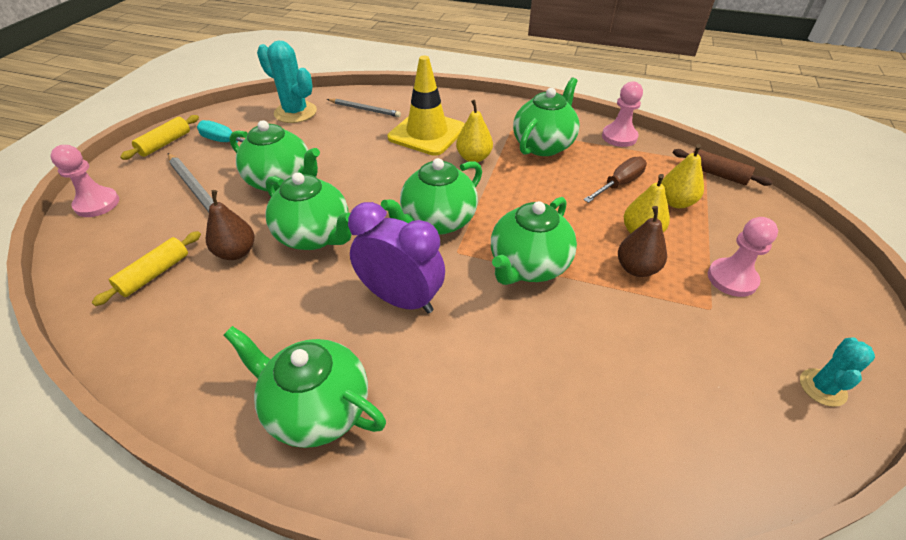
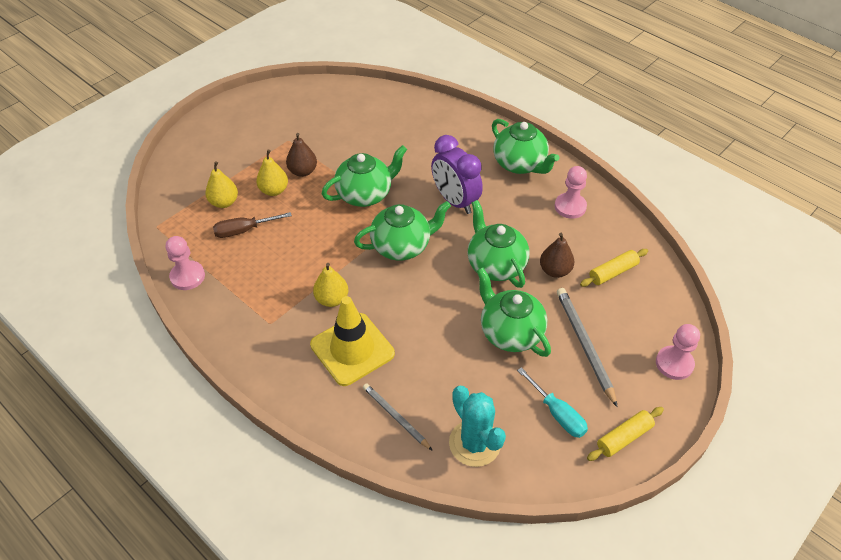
camera: 155 degrees left, 5 degrees up
green teapot [513,77,580,156] -> none
brown rolling pin [673,149,773,186] -> none
pink pawn [708,217,778,297] -> pink pawn moved to [555,166,587,219]
turquoise cactus [800,337,875,407] -> none

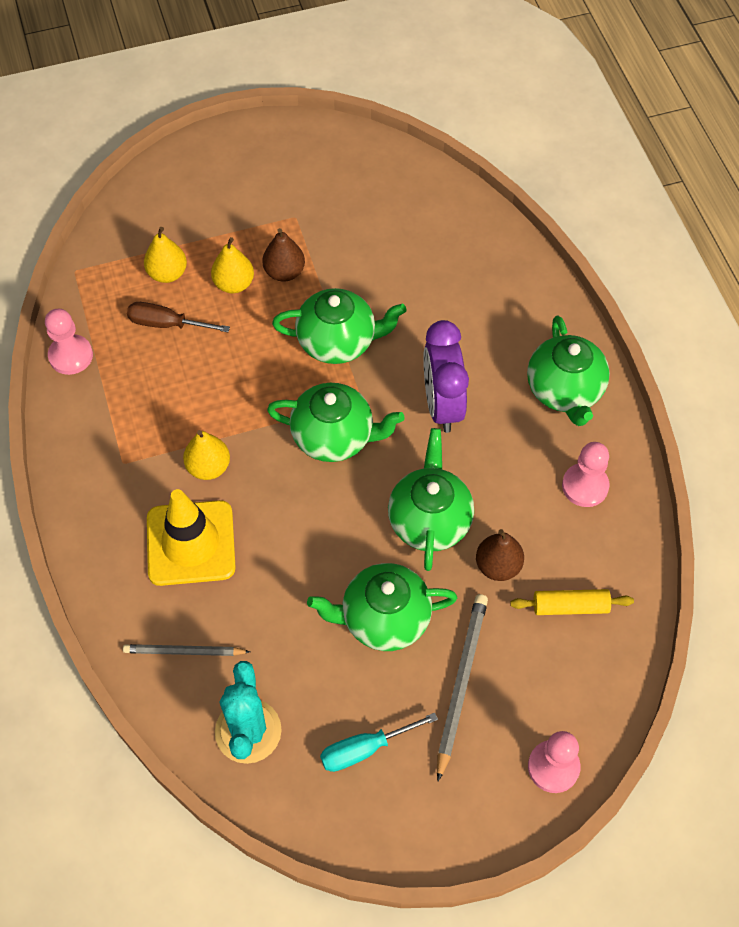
camera: 30 degrees right, 10 degrees up
grey pencil [363,383,433,451] -> grey pencil turned 75 degrees counterclockwise [123,644,250,656]
green teapot [477,267,551,357] -> green teapot turned 90 degrees counterclockwise [307,563,457,651]
turquoise screwdriver [517,367,588,438] -> turquoise screwdriver turned 75 degrees clockwise [320,713,438,772]
yellow rolling pin [587,407,664,461] -> none

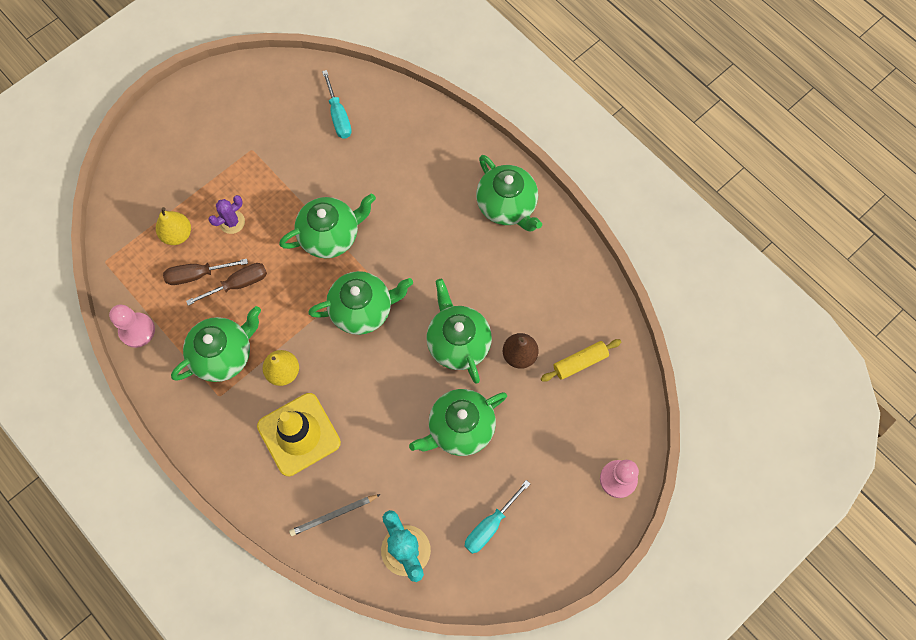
camera: 25 degrees left, 10 degrees up
yellow pear [211,237,254,293] -> purple cactus [209,195,245,234]
brown pear [262,228,305,282] -> none
purple clock [423,320,469,433] -> none
grey pencil [437,594,488,781] -> none
pink pawn [562,442,609,507] -> none
none -> green teapot [171,306,261,382]
none -> brown screwdriver [186,263,267,306]
none -> turquoise screwdriver [322,70,352,138]

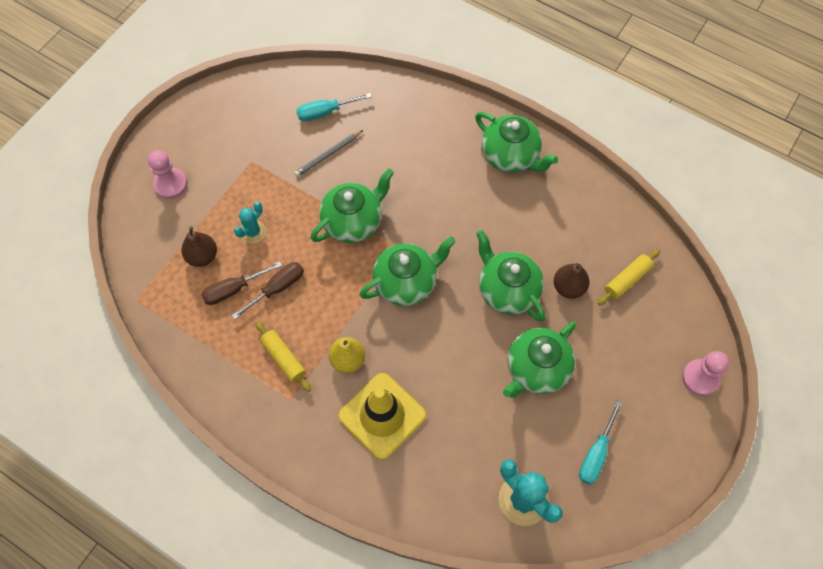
camera: 15 degrees left, 5 degrees down
pink pawn [109,304,155,348] -> pink pawn moved to [148,150,188,199]
yellow pear [156,207,191,245] -> brown pear [181,227,217,267]
green teapot [171,306,261,382] -> yellow rolling pin [255,321,311,392]
purple cactus [209,195,245,234] -> turquoise cactus [234,202,266,244]
grey pencil [289,494,381,536] -> grey pencil moved to [294,130,363,177]
turquoise screwdriver [322,70,352,138] -> turquoise screwdriver turned 105 degrees clockwise [296,93,372,121]

